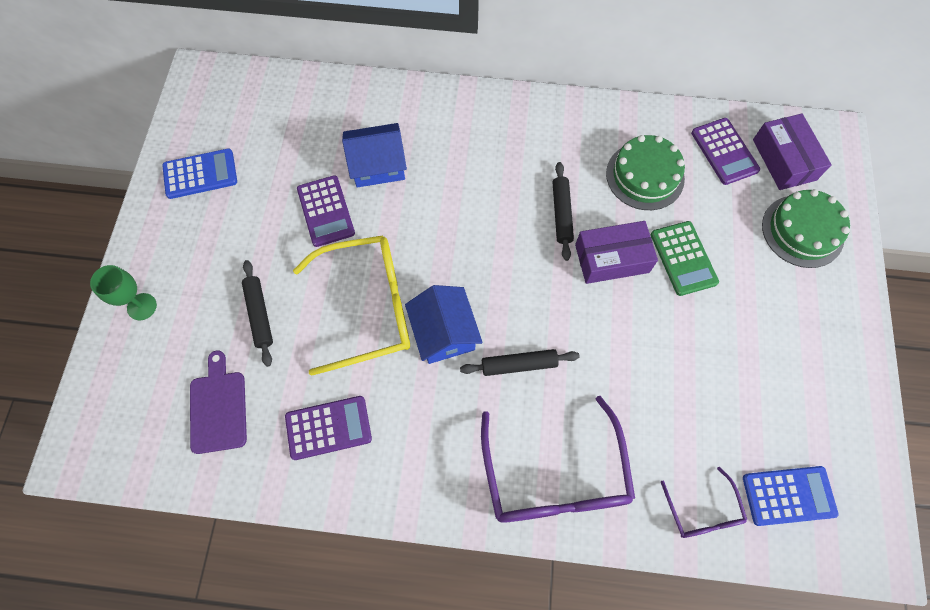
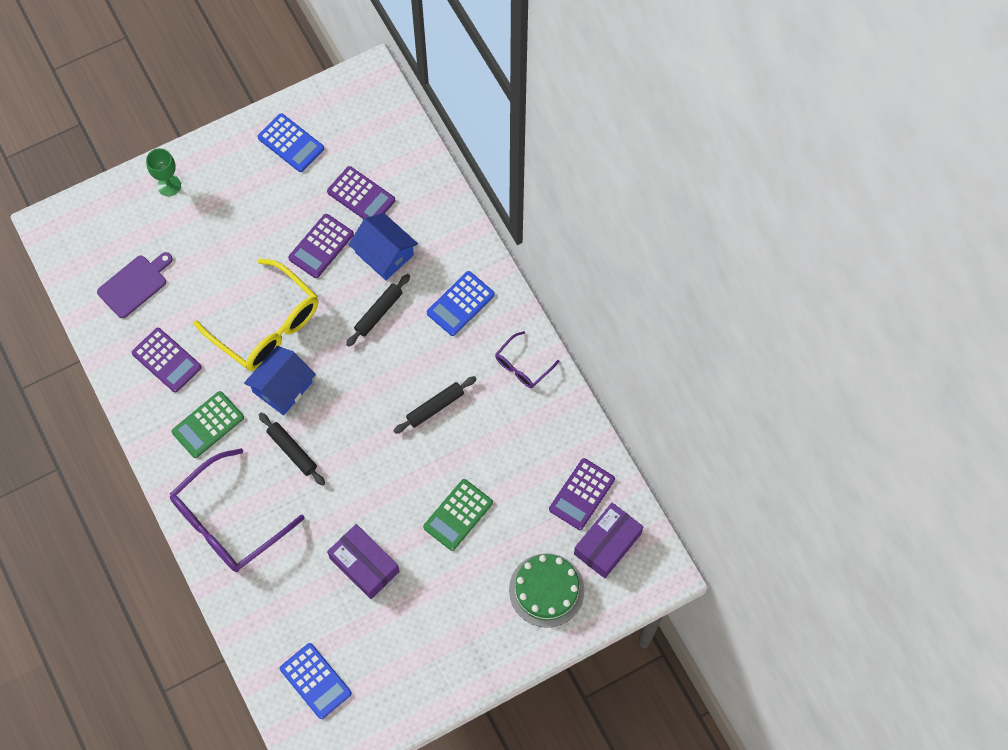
camera: 55 degrees right, 0 degrees up
black rolling pin [242,260,273,367] -> black rolling pin moved to [346,274,410,347]
purple box [575,221,658,284] -> purple box moved to [327,524,400,599]
green cake [606,135,685,210] -> none
purple glasses [661,467,747,538] -> purple glasses moved to [495,331,560,388]
none -> green calculator [171,391,244,458]
none -> purple calculator [327,166,395,219]
none -> blue calculator [427,271,495,336]

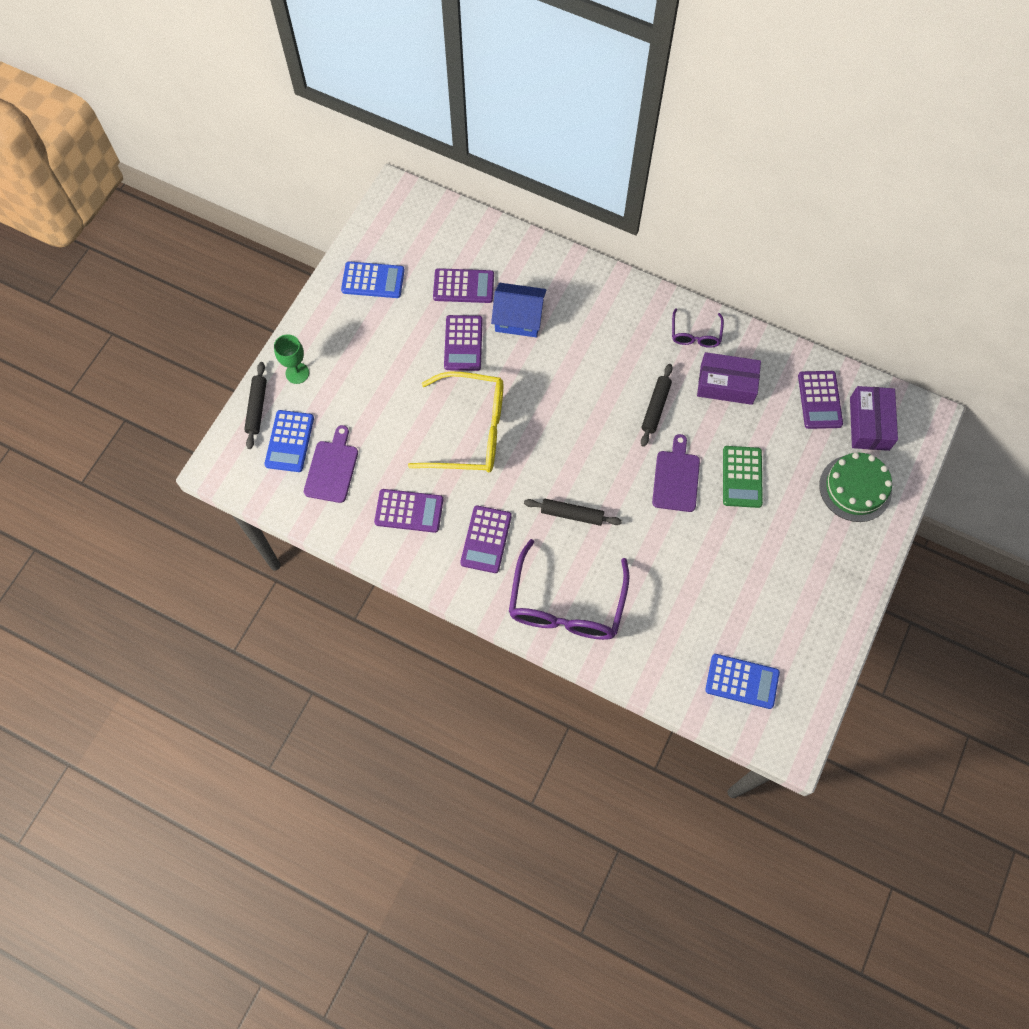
camera: 35 degrees left, 0 degrees up
green calculator [171,391,244,458] -> purple calculator [460,505,512,573]
blue house [244,346,316,415] -> none
purple box [327,524,400,599] -> purple box moved to [697,352,761,405]
black rolling pin [346,274,410,347] -> black rolling pin moved to [244,362,267,449]
blue calculator [427,271,495,336] -> blue calculator moved to [264,410,314,472]
none -> purple cutting board [652,434,700,512]

